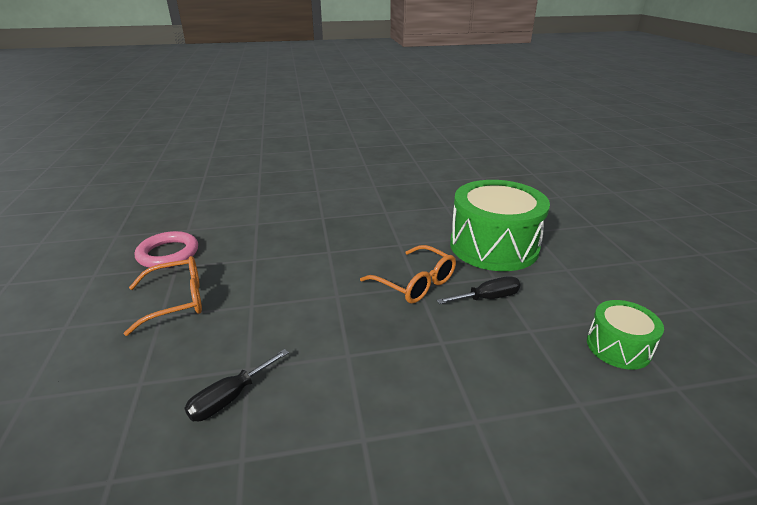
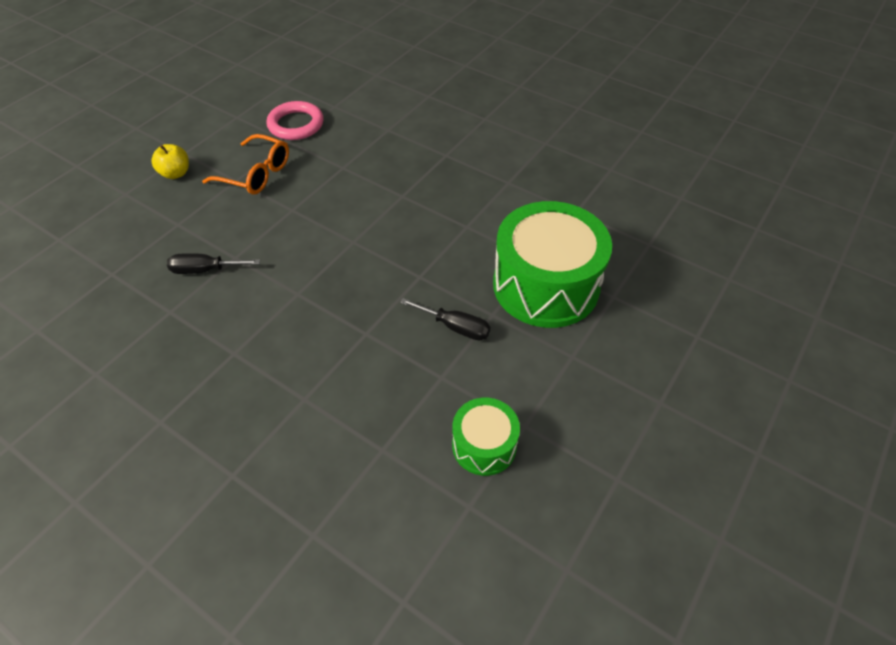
camera: 45 degrees right, 20 degrees up
orange glasses [360,245,456,304] -> none
none -> yellow apple [151,144,189,179]

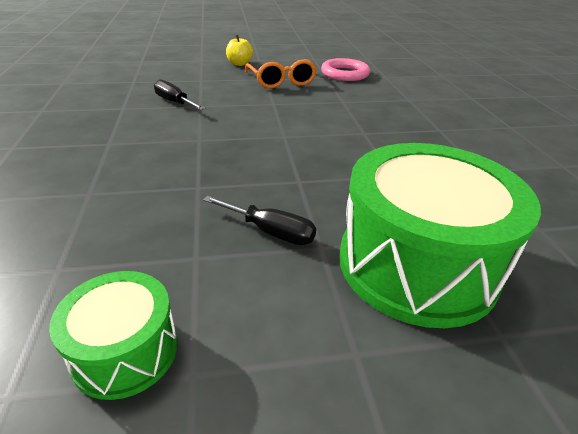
camera: 45 degrees right, 15 degrees down
black screwdriver [400,298,491,340] -> black screwdriver turned 45 degrees counterclockwise [203,196,316,245]

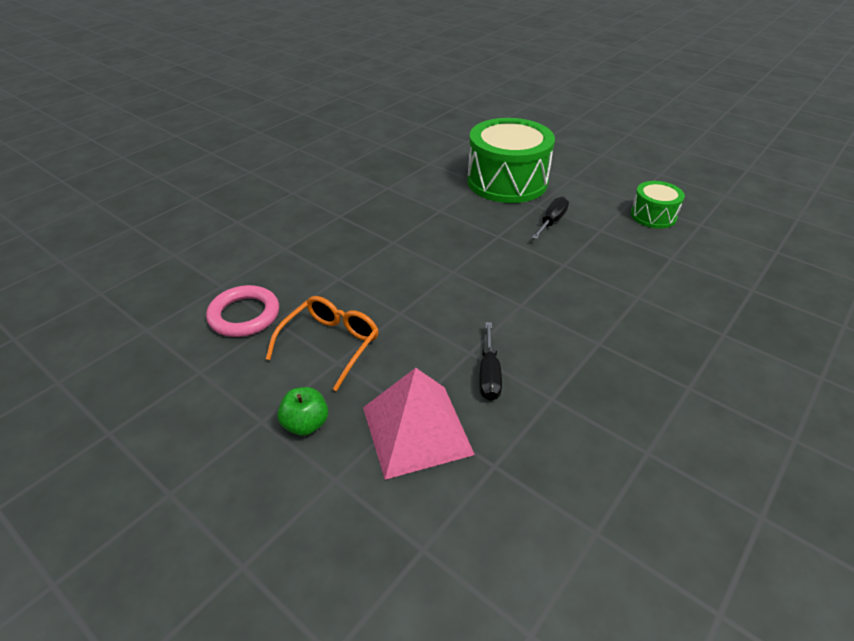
camera: 130 degrees left, 5 degrees up
black screwdriver [203,196,316,245] -> black screwdriver turned 45 degrees clockwise [532,197,569,239]
yellow apple [226,35,253,66] -> green apple [277,387,328,436]
none -> pink pyramid [363,368,475,480]

